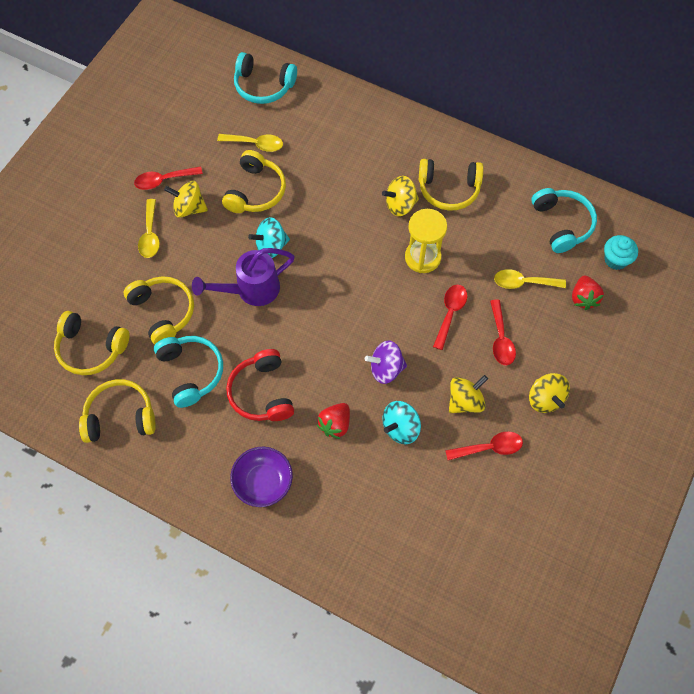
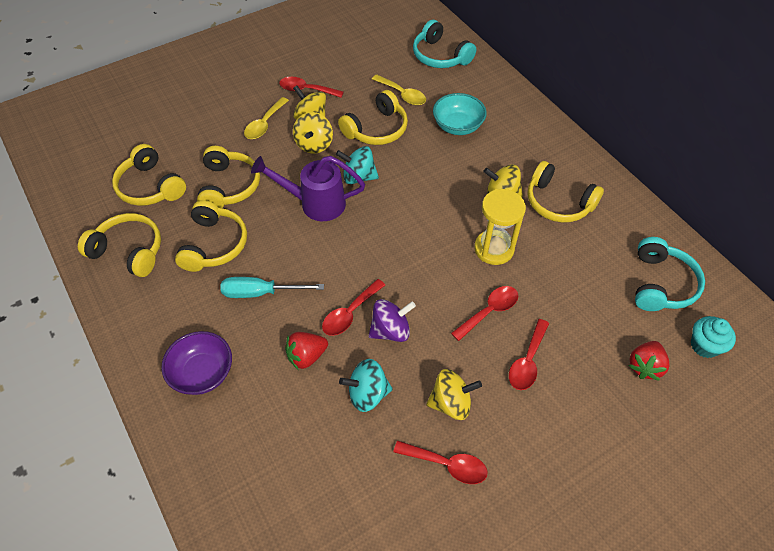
camera: 30 degrees right, 10 degrees down
turquoise headphones [154,336,223,408] -> yellow headphones [175,200,247,272]
red headphones [226,349,294,421] -> turquoise screwdriver [221,277,324,298]
purple spinning top [365,340,407,384] -> purple spinning top turned 135 degrees clockwise [369,299,416,342]
yellow spoon [494,269,566,289] -> none
yellow spinning top [529,373,570,413] -> yellow spinning top moved to [293,112,333,154]
none -> red spoon [322,279,385,336]
none -> turquoise bowl [433,93,487,135]

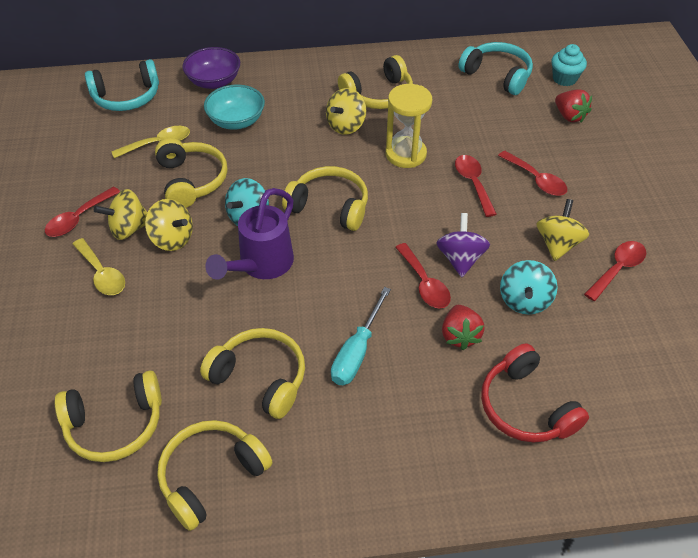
camera: 65 degrees left, 5 degrees down
purple bowl [161,331,232,395] -> purple bowl moved to [182,47,240,89]
yellow headphones [197,146,260,208] -> yellow headphones moved to [282,166,368,231]
none -> red headphones [481,343,589,443]

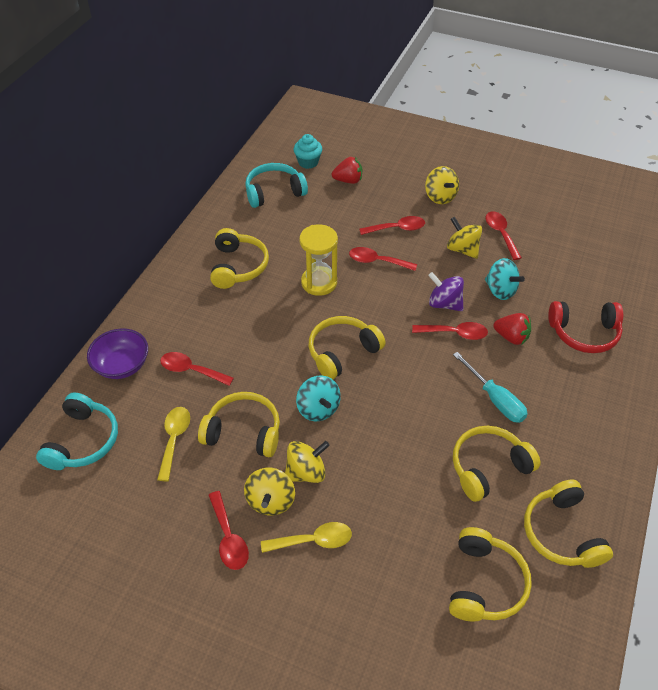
camera: 60 degrees left, 0 degrees up
turquoise bowl [204,85,265,130] -> red spoon [160,352,234,386]
purple watering can [205,188,294,280] -> none
yellow spinning top [326,88,366,135] -> yellow spinning top moved to [425,166,459,204]

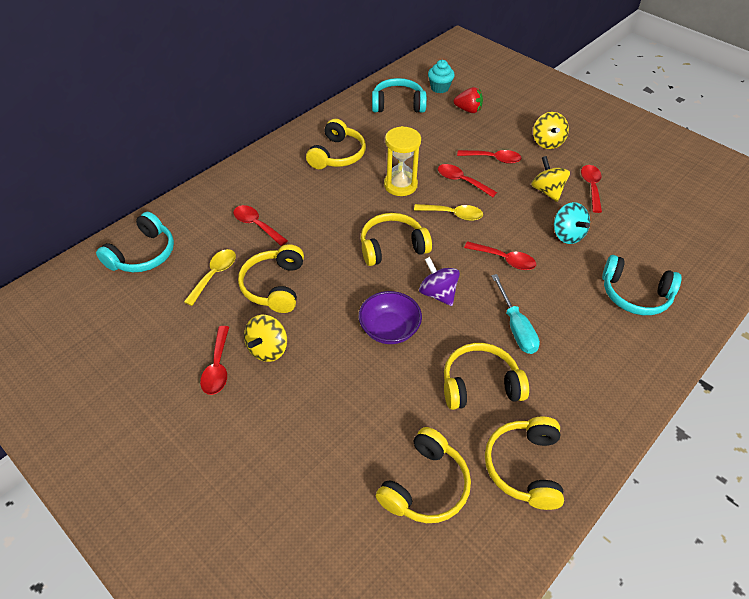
camera: 20 degrees right, 0 degrees up
purple bowl [87,328,148,379] -> purple bowl moved to [359,291,422,344]
yellow headphones [198,392,280,457] -> yellow headphones turned 120 degrees counterclockwise [238,244,304,313]
yellow spoon [261,522,352,553] -> yellow spoon moved to [414,204,483,221]
yellow spinning top [285,441,330,483] -> none
turquoise spinning top [296,375,341,421] -> none
purple spinning top [428,272,464,311] -> purple spinning top moved to [419,257,460,306]
red strawberry [493,313,531,345] -> none
red headphones [548,301,623,353] -> turquoise headphones [602,255,682,315]

